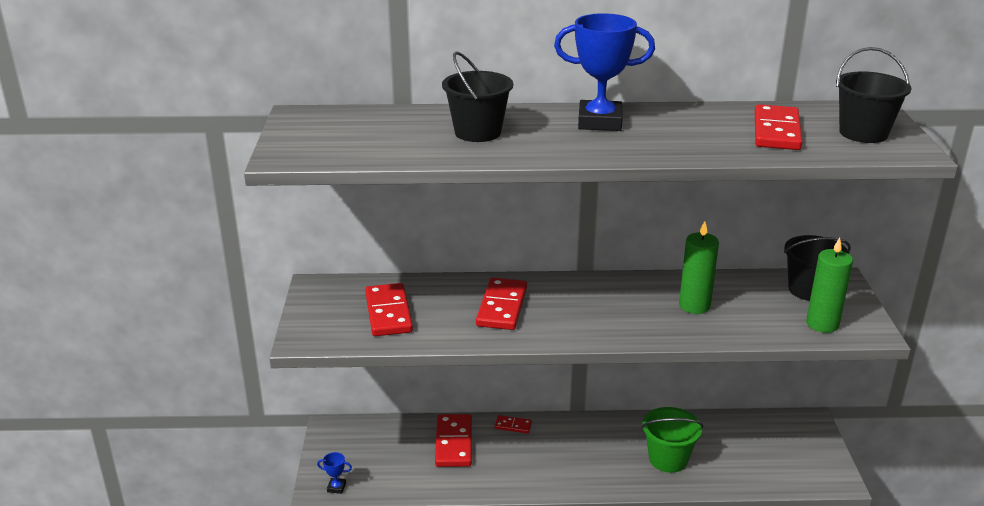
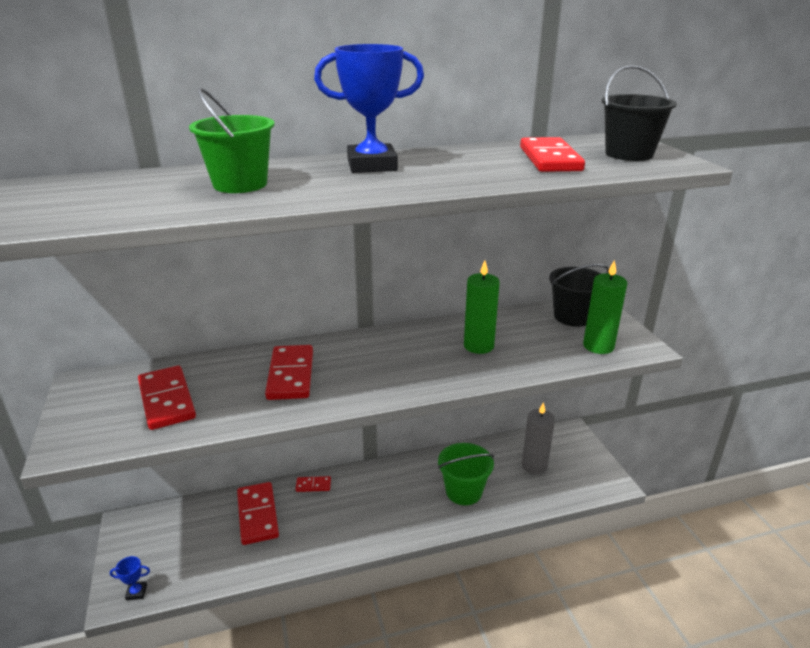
camera: 15 degrees left, 0 degrees up
black bucket [442,52,513,142] -> green bucket [189,87,275,193]
none -> grey candle [522,402,555,475]

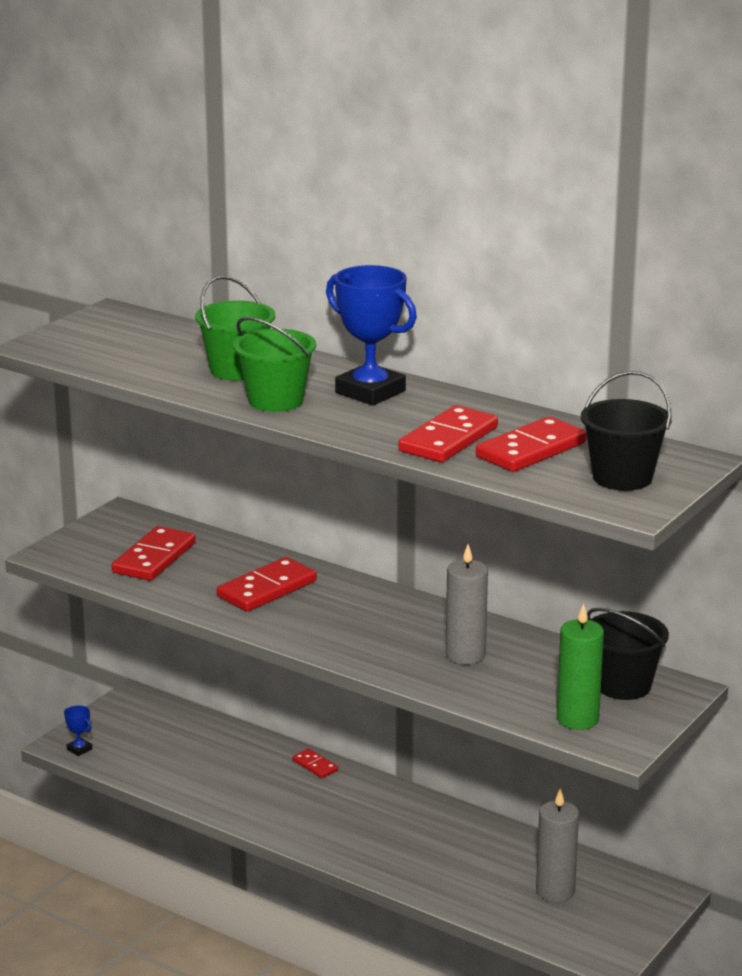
camera: 50 degrees right, 5 degrees down
red domino [237,482,279,545] -> red domino moved to [398,405,498,462]
green bucket [438,443,494,505] -> green bucket moved to [233,317,316,412]
green candle [464,261,500,354] -> grey candle [446,544,488,664]

